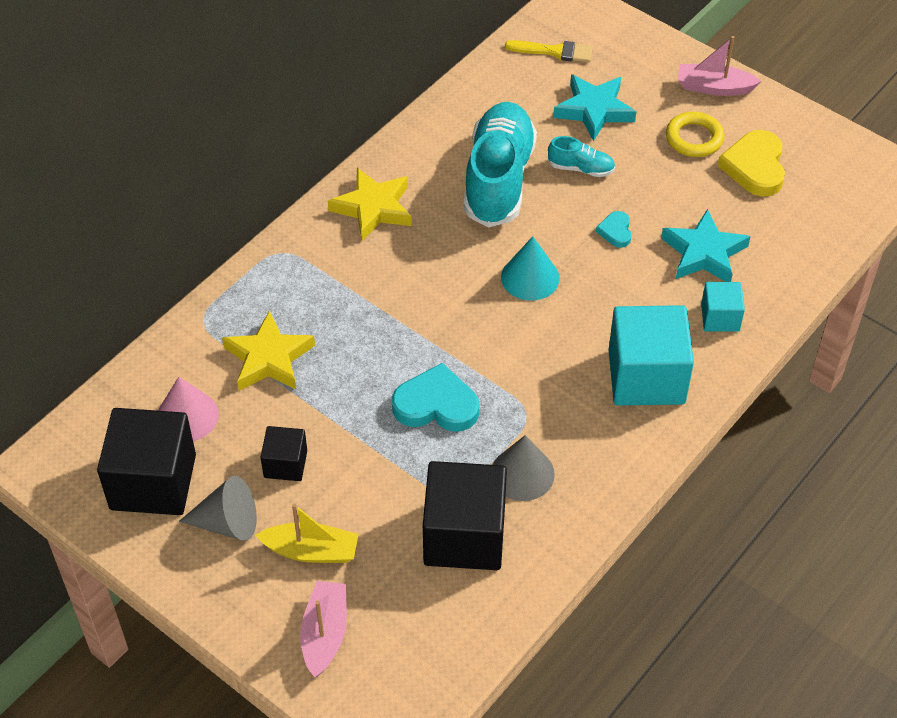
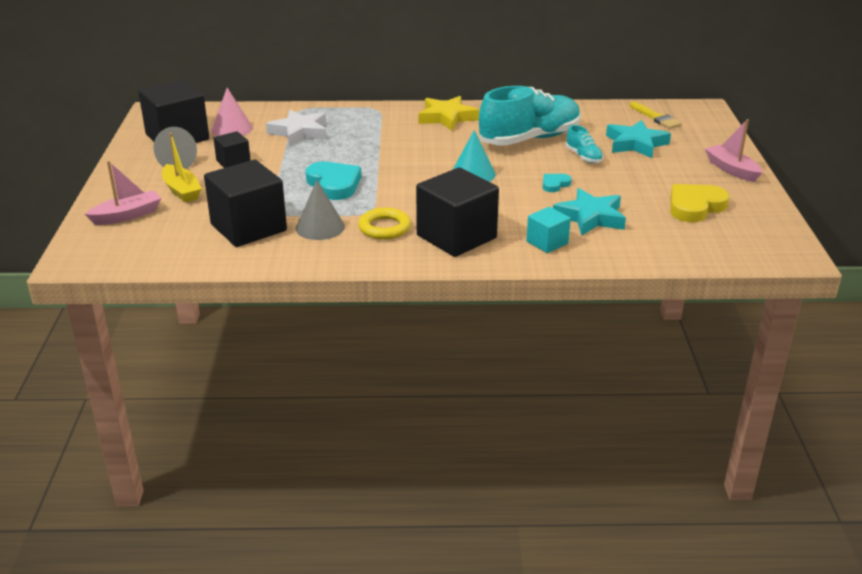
camera: 50 degrees right, 20 degrees down
yellow star [222,311,315,391] -> white star [266,109,327,146]
turquoise cube [609,305,694,406] -> black cube [416,167,499,257]
yellow ring [666,112,724,157] -> yellow ring moved to [358,208,411,240]

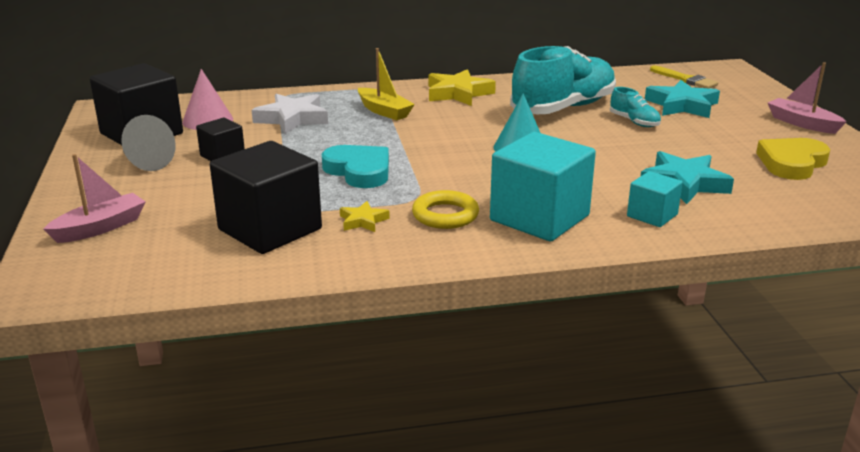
camera: 10 degrees left, 5 degrees down
yellow boat [162,133,202,203] -> yellow boat moved to [358,48,415,120]
grey cone [296,180,345,240] -> yellow star [340,201,390,232]
black cube [416,167,499,257] -> turquoise cube [490,132,596,241]
turquoise heart [543,174,572,192] -> none

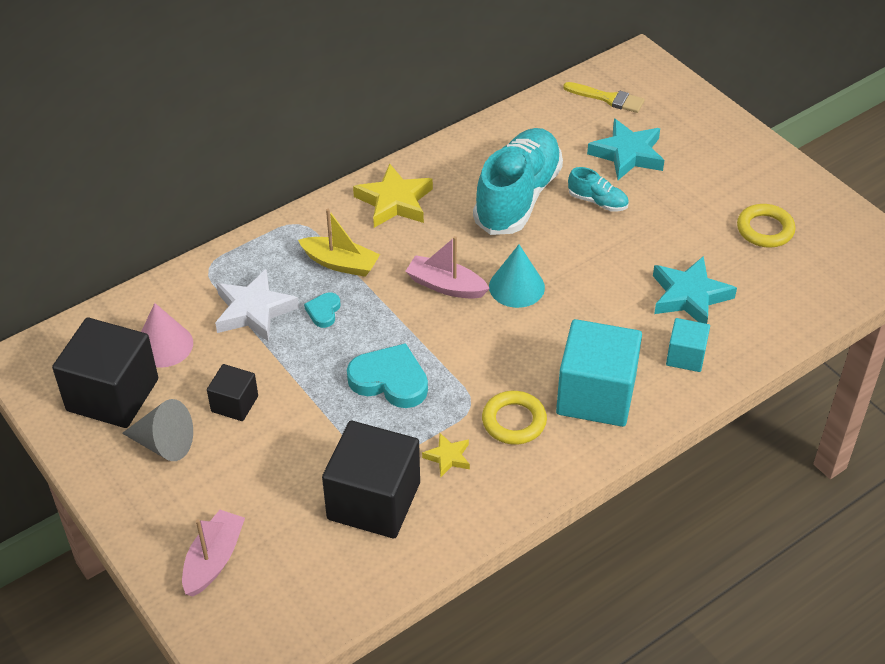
camera: 25 degrees left, 20 degrees up
yellow heart [756,138,830,180] -> yellow ring [737,204,796,248]
pink boat [768,62,846,134] -> pink boat moved to [405,236,490,299]
none -> turquoise heart [304,293,340,328]

